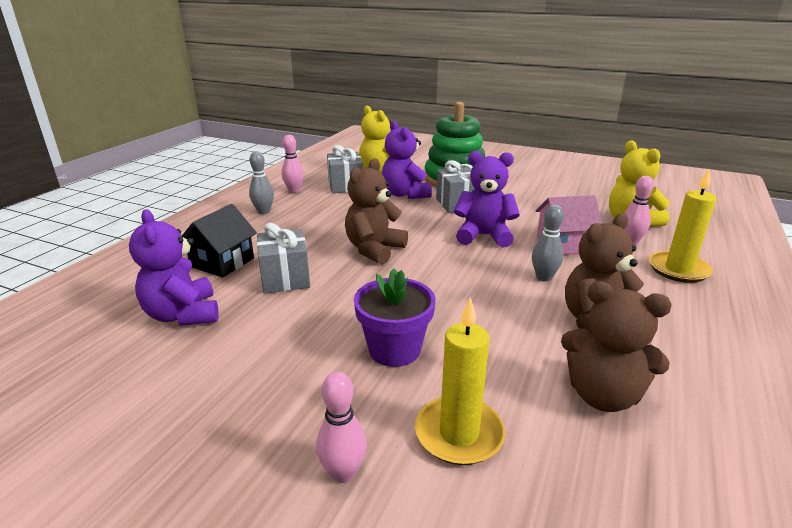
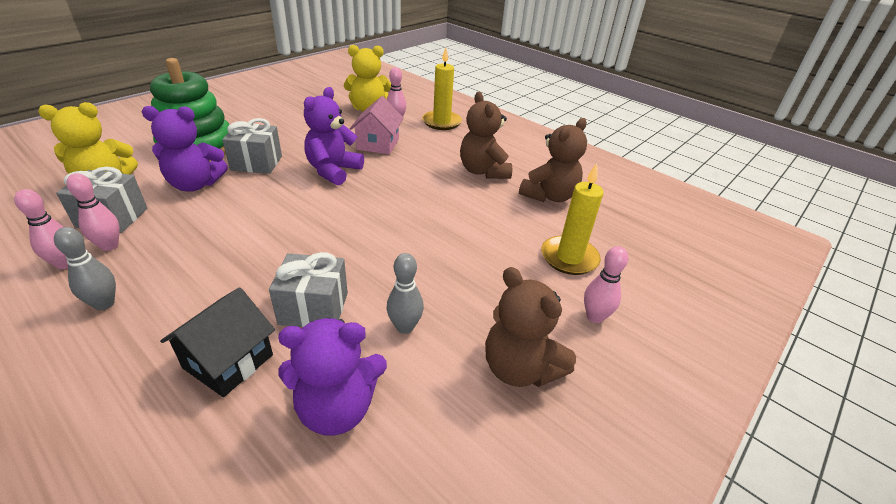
camera: 75 degrees left, 10 degrees up
black house [182,204,257,278] -> black house turned 75 degrees clockwise [160,287,275,397]
brown teddy bear [345,159,408,265] -> brown teddy bear moved to [485,267,576,387]
purple flower pot [354,269,436,367] -> none
grey bowling pin [532,205,564,282] -> grey bowling pin moved to [387,253,424,334]
none -> pink bowling pin [66,173,120,251]

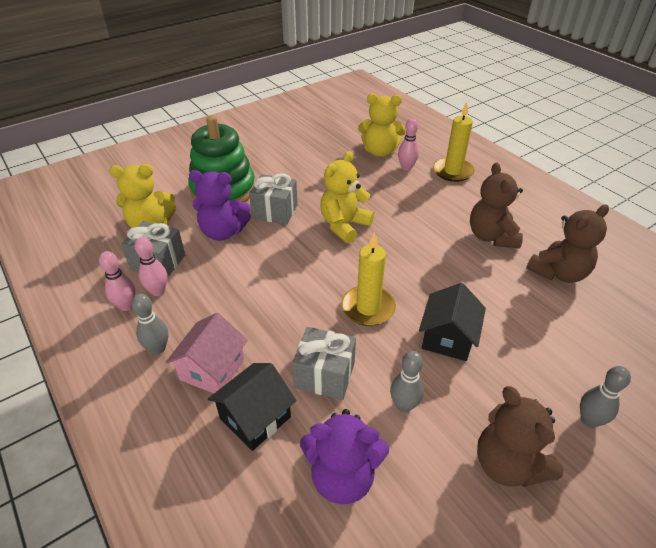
camera: 15 degrees right, 5 degrees up
purple teddy bear [304,87,364,186] -> yellow teddy bear [320,151,374,243]
pink house [350,96,404,154] -> pink house moved to [166,313,248,393]
yellow candle [541,163,604,275] -> yellow candle moved to [341,232,396,326]
pink bowling pin [584,246,628,323] -> grey bowling pin [580,366,631,428]
none -> black house [419,283,486,361]

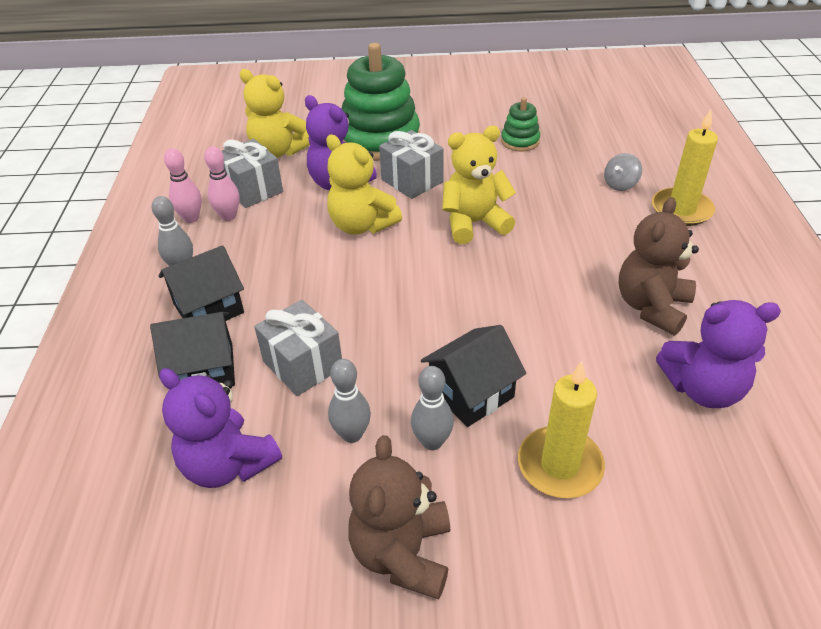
camera: 35 degrees right, 0 degrees up
pink house [166,313,248,393] -> black house [159,245,244,321]
yellow candle [341,232,396,326] -> yellow candle moved to [518,361,605,498]
yellow teddy bear [358,93,406,157] -> yellow teddy bear moved to [326,135,402,235]
pink bowling pin [398,118,419,171] -> grey spinning top [604,153,642,191]
brown teddy bear [526,204,609,283] -> purple teddy bear [656,300,781,408]
grey bowling pin [580,366,631,428] -> grey bowling pin moved to [411,366,454,450]
none -> green stacking toy [501,97,540,152]

